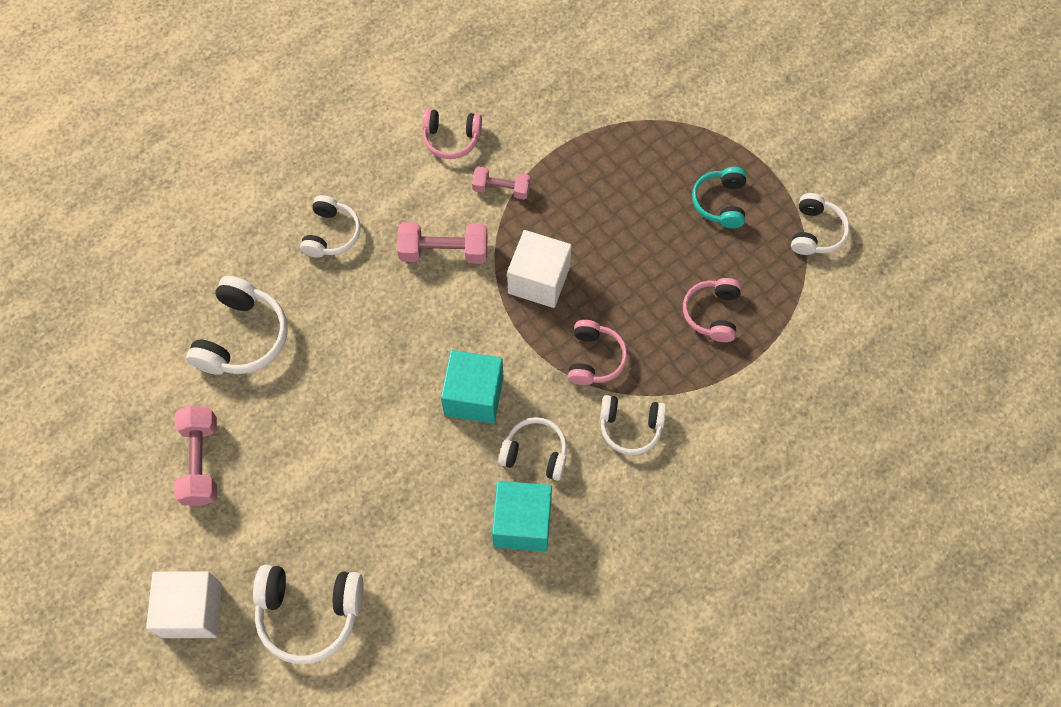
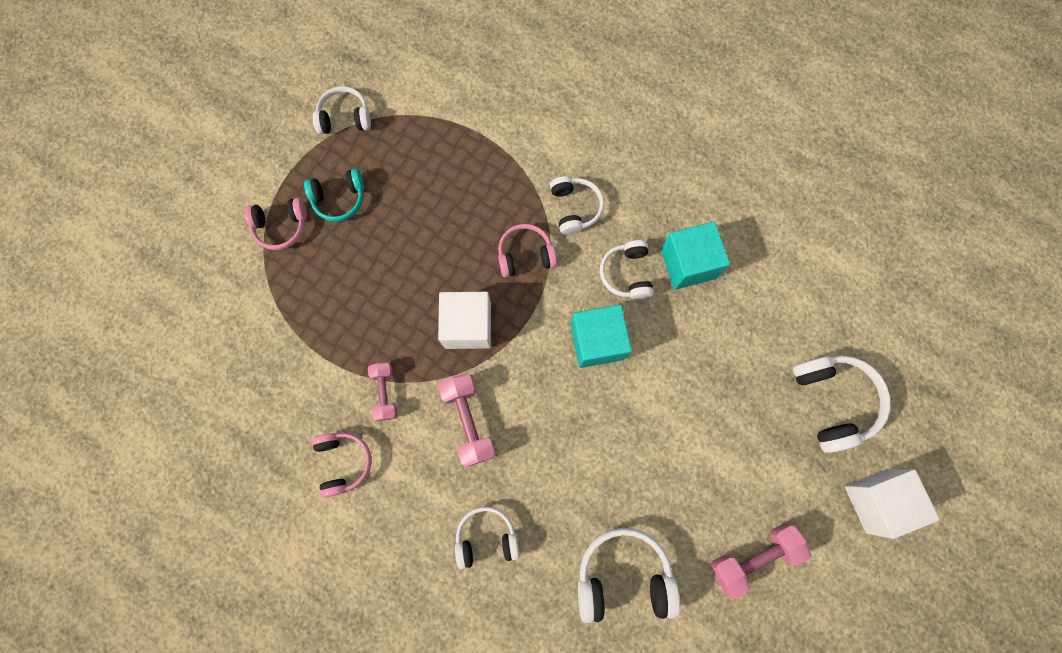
camera: 110 degrees left, 10 degrees up
pink headphones [683,278,741,342] -> pink headphones moved to [244,198,307,250]

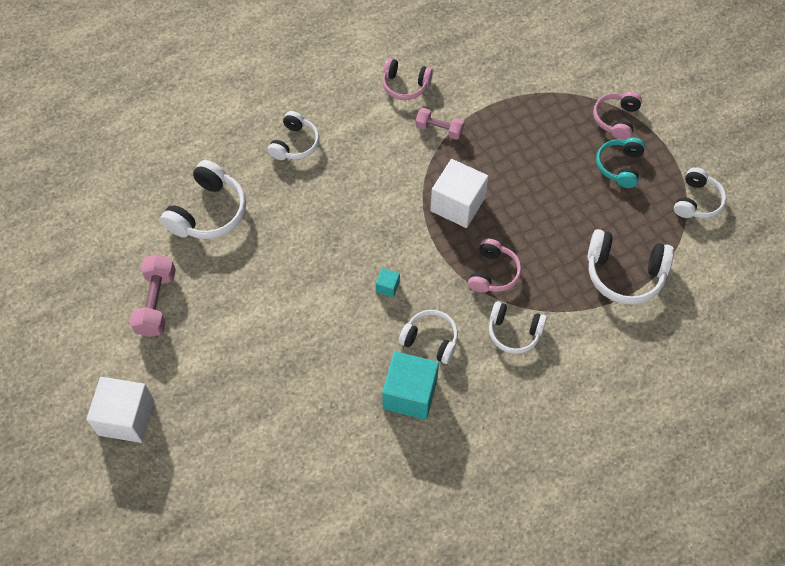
camera: 120 degrees right, 15 degrees down
pink dumbbell [438,374,496,467] -> none
turquoise cube [570,305,632,368] -> turquoise cube [376,268,400,298], size x0.44
white headphones [793,356,890,453] -> white headphones moved to [587,229,674,305]

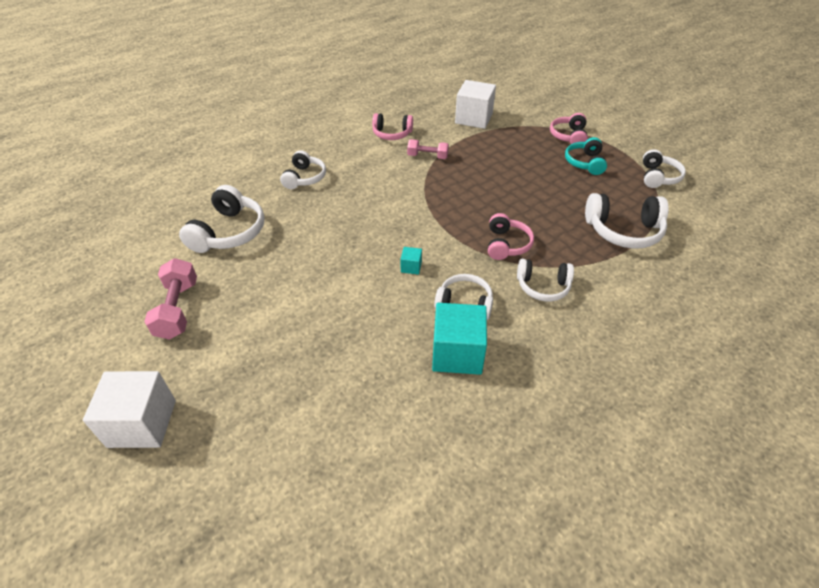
camera: 10 degrees left, 15 degrees down
white cube [430,159,488,228] -> white cube moved to [455,80,496,129]

